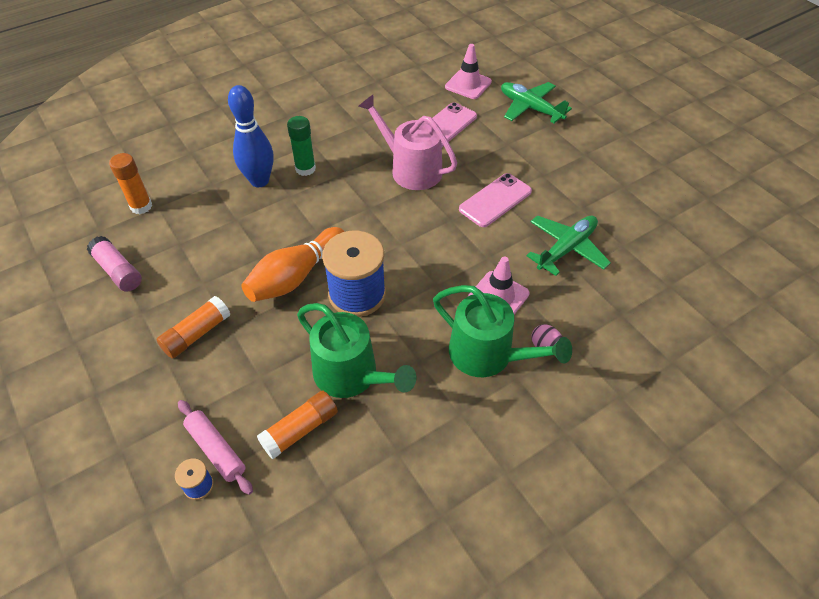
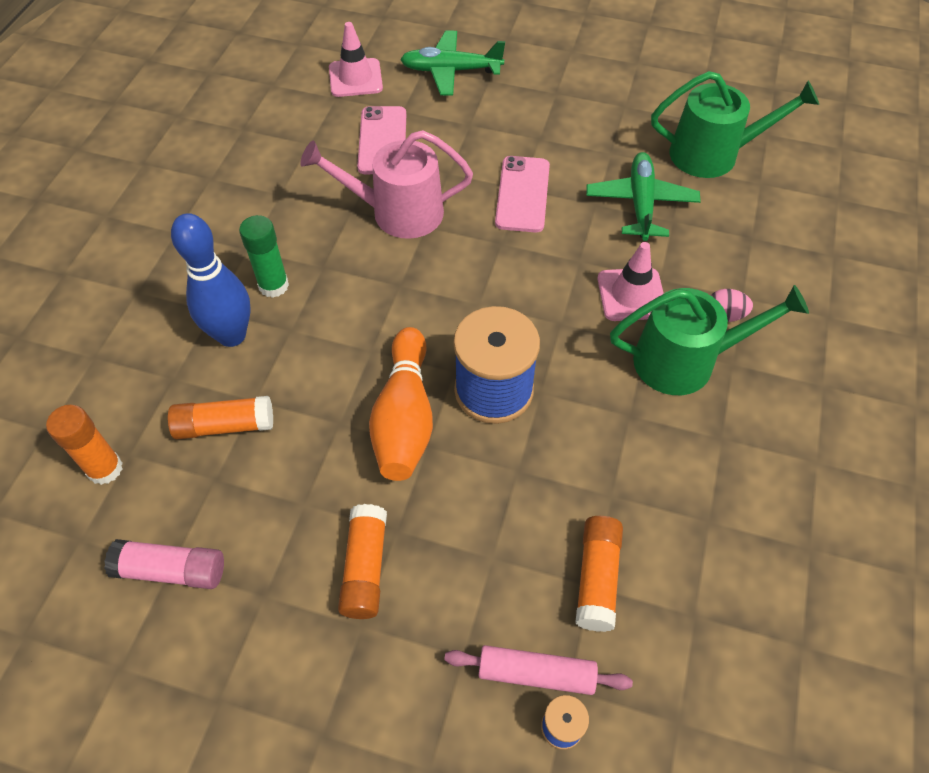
camera: 40 degrees left, 5 degrees up
green watering can [297,303,416,398] -> green watering can moved to [651,71,819,178]
none -> orange glue stick [168,396,273,439]

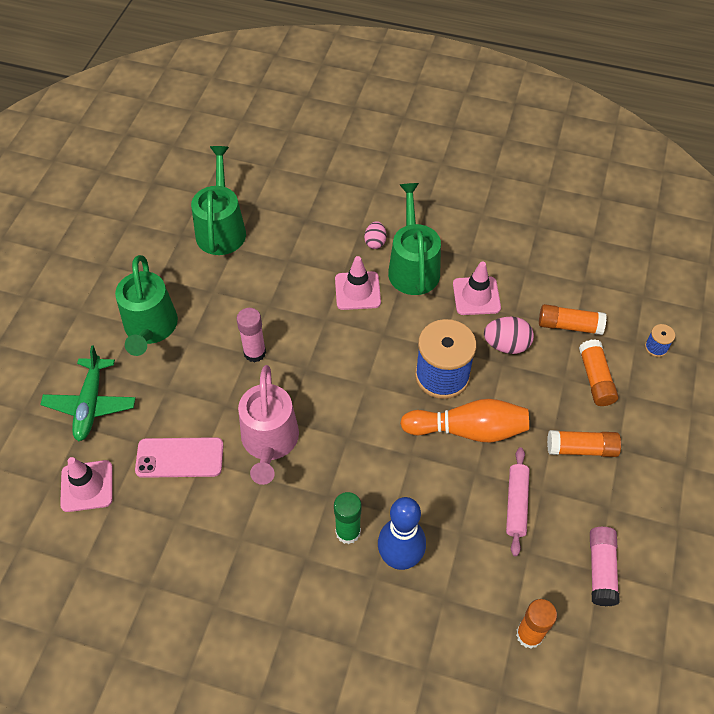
camera: 90 degrees left, 0 degrees up
orange glue stick [168,396,273,439] -> orange glue stick moved to [579,339,618,406]
pink rolling pin [444,645,633,695] -> pink rolling pin moved to [506,447,530,556]
pink phone [495,156,550,232] -> pink glue stick [236,308,266,362]
green plane [586,152,701,241] -> none
none -> green watering can [115,255,178,356]
none -> pink traffic cone [453,262,501,315]
none -> pink egg [484,317,534,354]

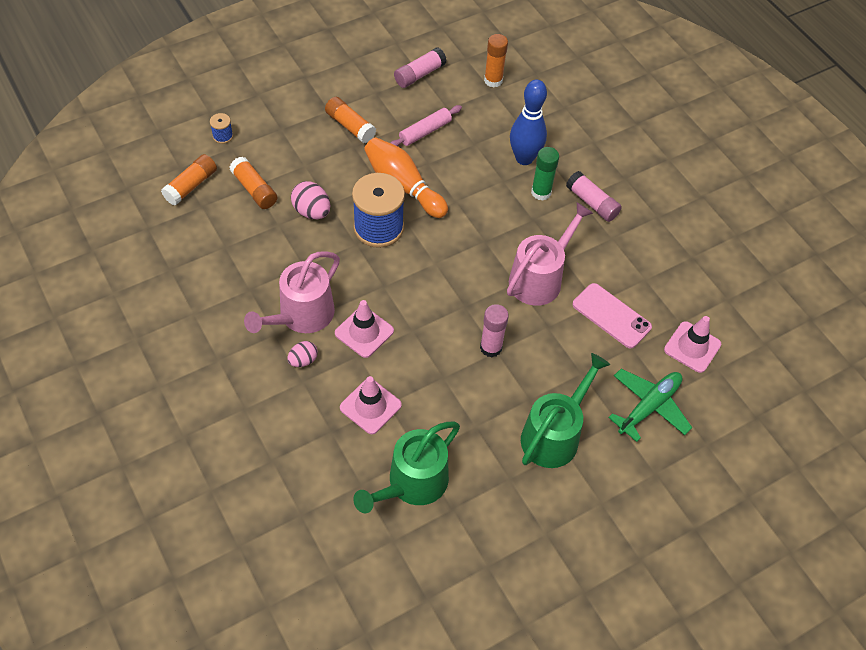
camera: 140 degrees left, 0 degrees up
green watering can [388,183,441,295] -> pink watering can [244,251,340,333]
pink traffic cone [453,262,501,315] -> pink traffic cone moved to [340,376,402,434]
orange glue stick [579,339,618,406] -> orange glue stick moved to [161,154,217,205]
none -> pink glue stick [566,171,622,222]

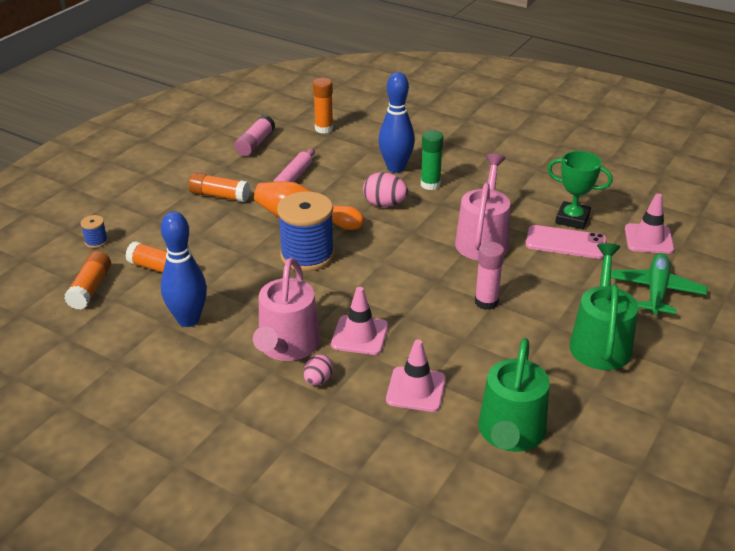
camera: 25 degrees left, 20 degrees down
pink egg [291,181,330,219] -> pink egg moved to [363,172,408,207]
pink glue stick [566,171,622,222] -> none
none -> blue bowling pin [161,211,207,327]
none -> green trophy [547,151,613,229]

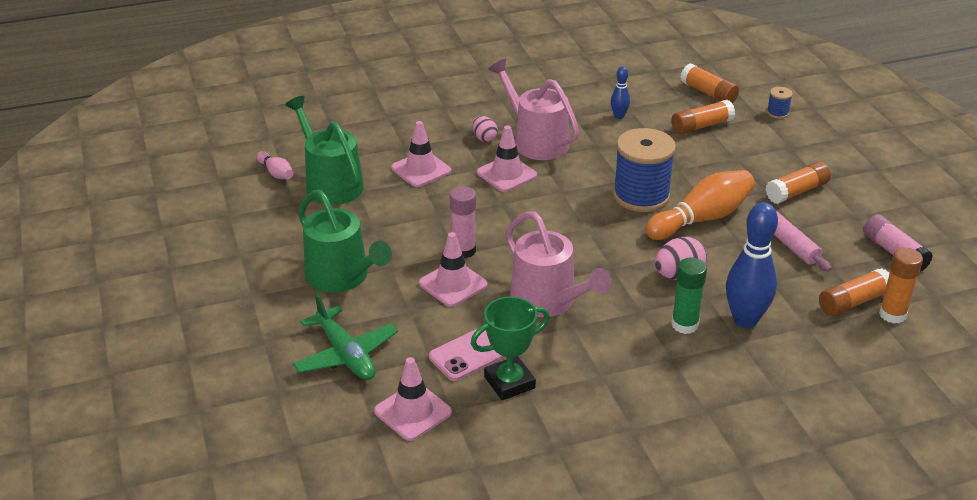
camera: 130 degrees right, 0 degrees up
blue bowling pin [161,211,207,327] -> blue bowling pin [611,66,630,119], size x0.50
none -> pink bowling pin [257,151,293,179]
none -> pink traffic cone [419,232,488,307]
none -> orange glue stick [819,268,890,316]

